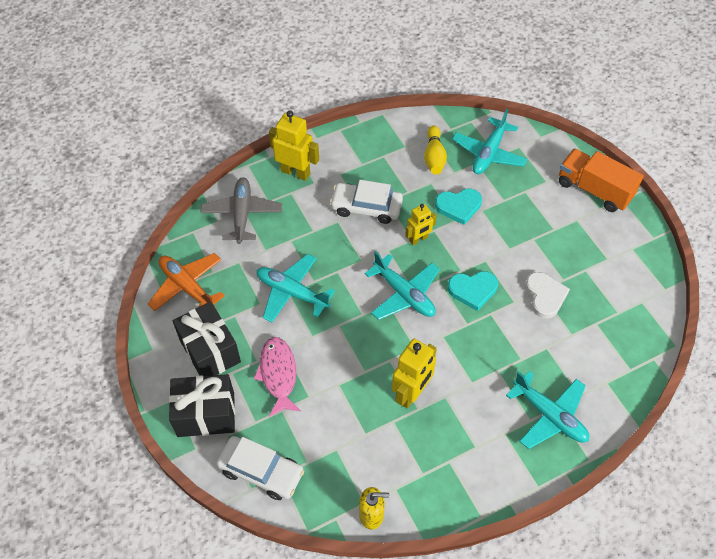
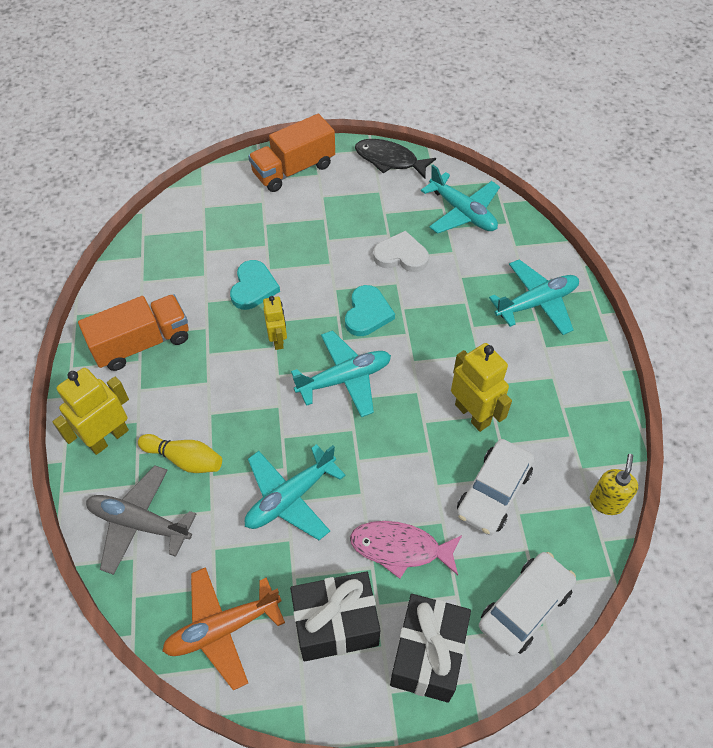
camera: 70 degrees left, 0 degrees up
white car [330,180,403,224] -> white car moved to [457,439,534,535]
yellow bowling pin [424,126,447,175] -> yellow bowling pin moved to [138,434,222,473]
turquoise plane [452,109,527,174] -> turquoise plane moved to [421,165,500,234]
none -> orange truck [78,294,189,371]
none -> black fish [355,139,436,179]

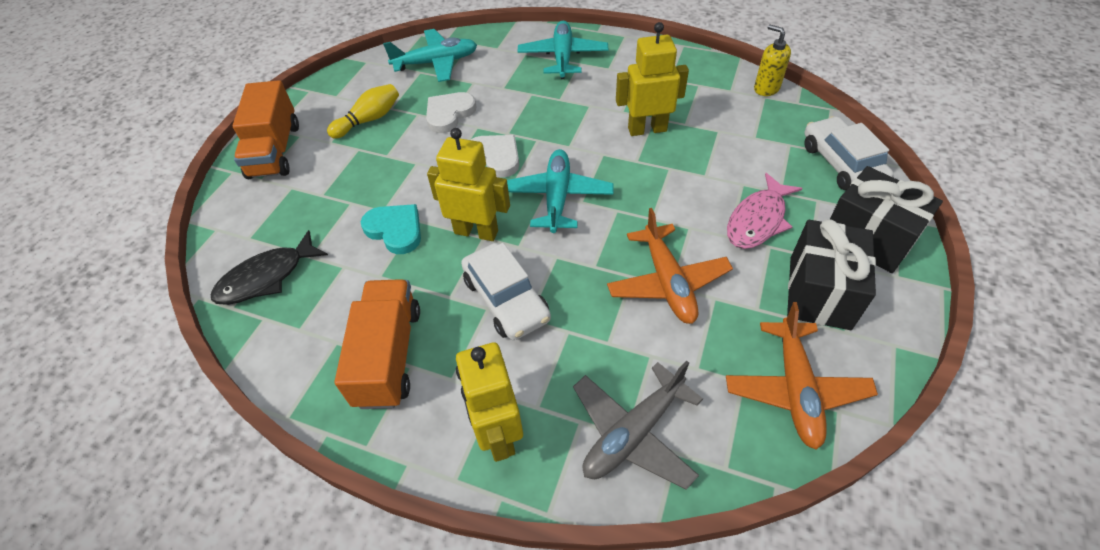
camera: 60 degrees left, 5 degrees down
yellow bowling pin [138,434,222,473] -> yellow bowling pin moved to [327,84,399,139]
turquoise plane [245,444,346,540] -> orange plane [607,208,733,324]
yellow robot [263,296,287,350] -> yellow robot [427,128,510,241], size x1.61
turquoise heart [345,285,395,336] -> white heart [471,135,519,178]
black fish [355,139,436,179] -> black fish moved to [211,230,328,305]
white car [457,439,534,535] -> white car moved to [461,243,551,340]

